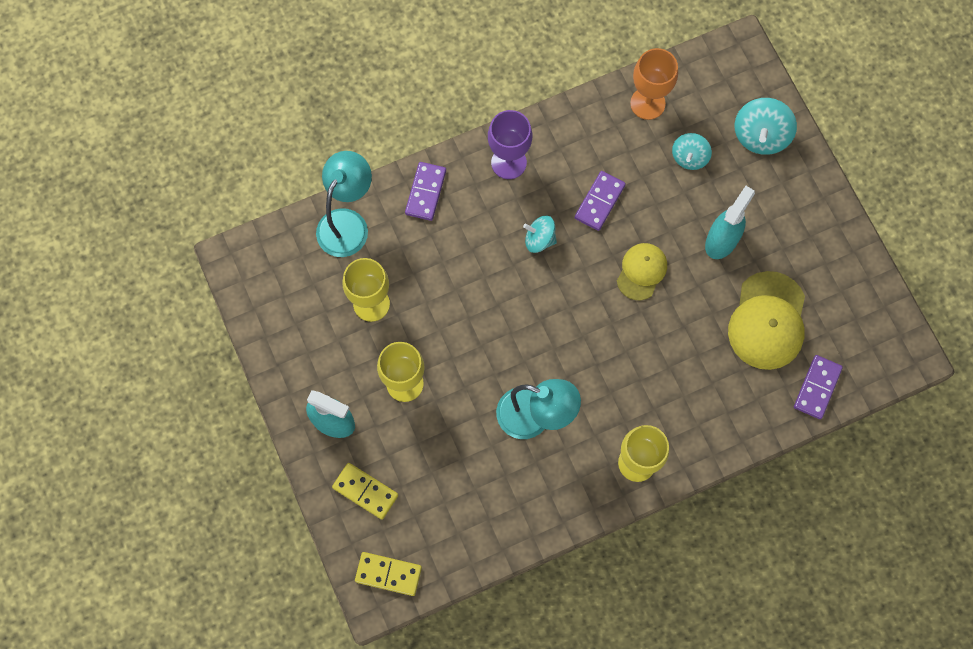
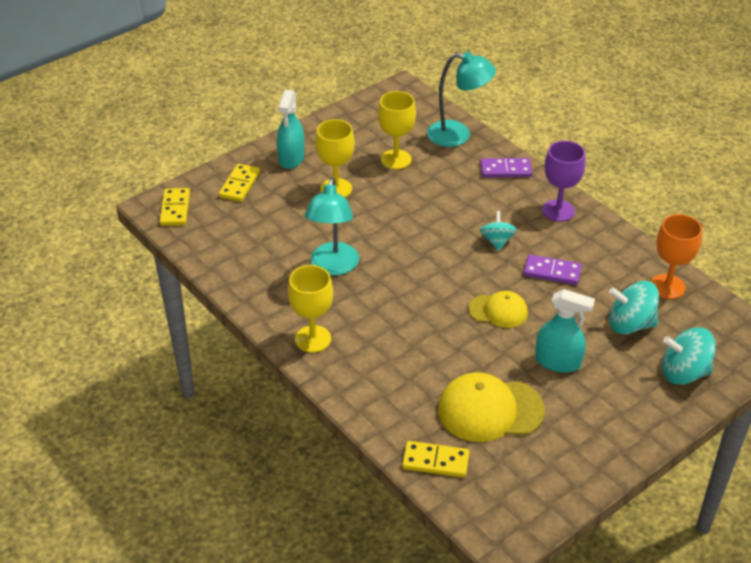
camera: 75 degrees right, 30 degrees down
turquoise spinning top [672,133,712,170] -> turquoise spinning top [609,281,659,334], size x1.54
purple domino [794,355,843,419] -> yellow domino [402,441,469,478]

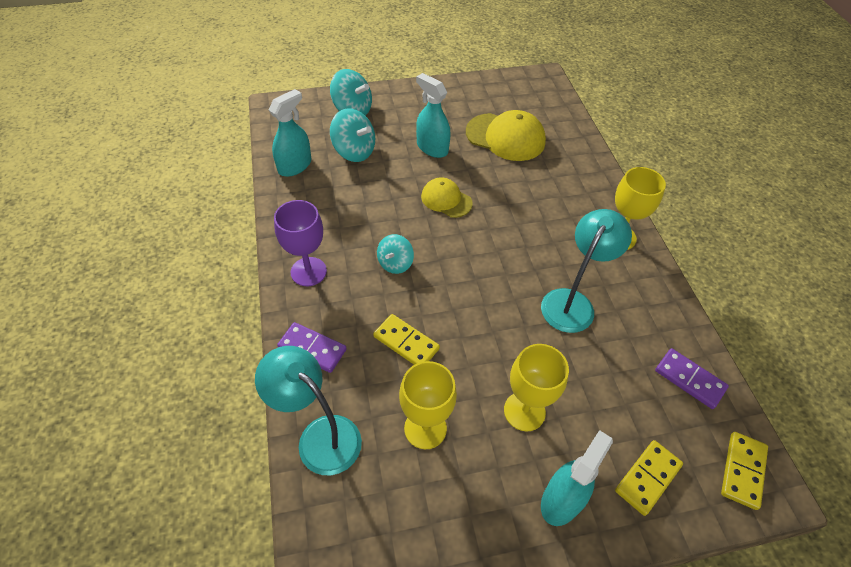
camera: 155 degrees left, 10 degrees up
yellow domino [402,441,469,478] -> yellow domino moved to [373,314,440,365]
purple domino [524,255,582,285] -> purple domino moved to [655,348,729,409]
orange goblet [651,214,702,299] -> turquoise spray bottle [269,89,311,177]

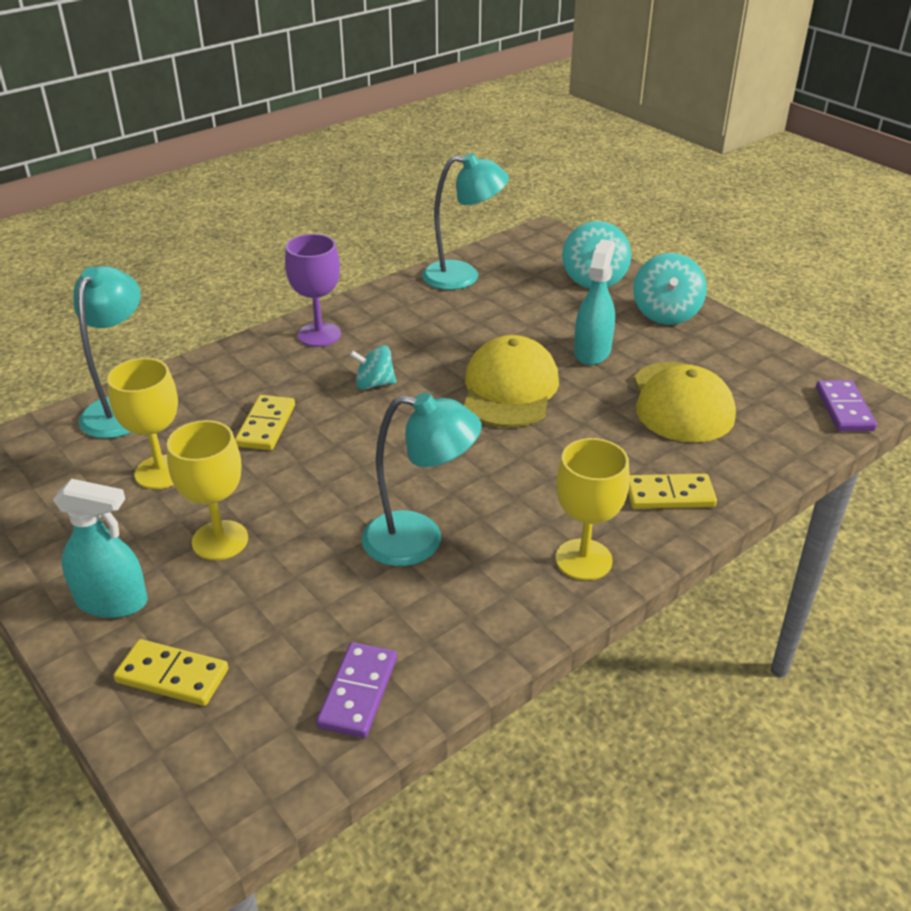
camera: 65 degrees right, 15 degrees down
turquoise spray bottle [269,89,311,177] -> turquoise lamp [422,153,509,290]
purple domino [277,322,347,373] -> purple domino moved to [816,380,877,431]
turquoise spinning top [330,108,375,162] -> turquoise spinning top moved to [633,253,707,325]
yellow cap [421,177,473,218] -> yellow cap [464,335,559,427], size x1.65
yellow domino [721,432,768,510] -> yellow domino moved to [628,474,717,509]

